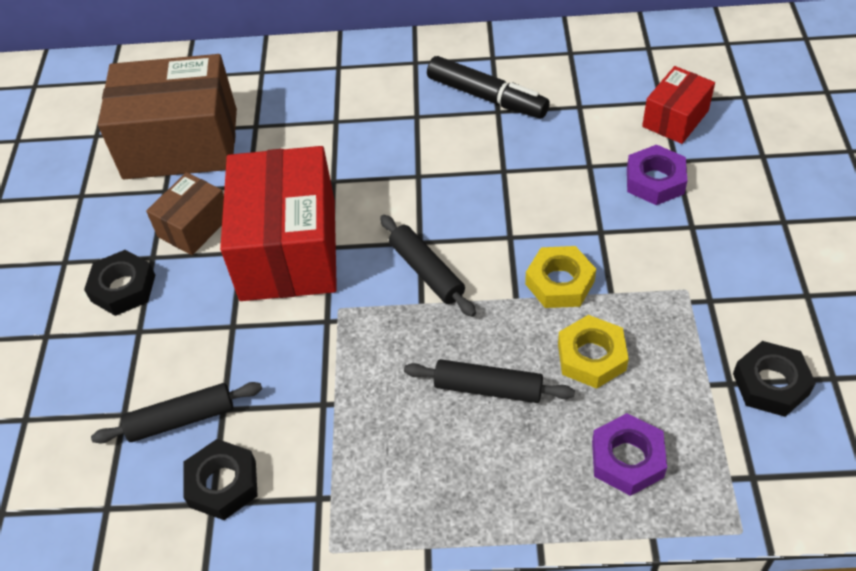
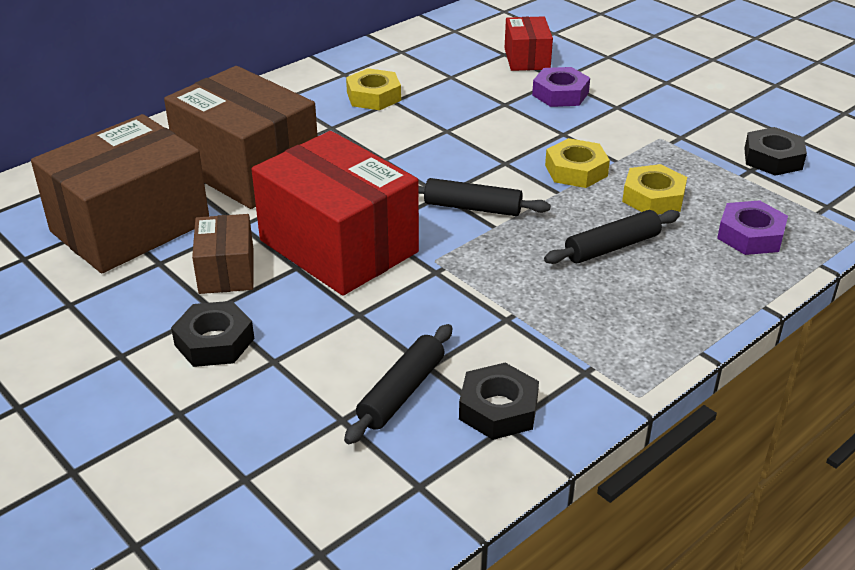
camera: 45 degrees left, 15 degrees down
black marker [427,56,550,118] -> yellow nut [346,68,401,110]
none -> brown box [164,66,318,209]

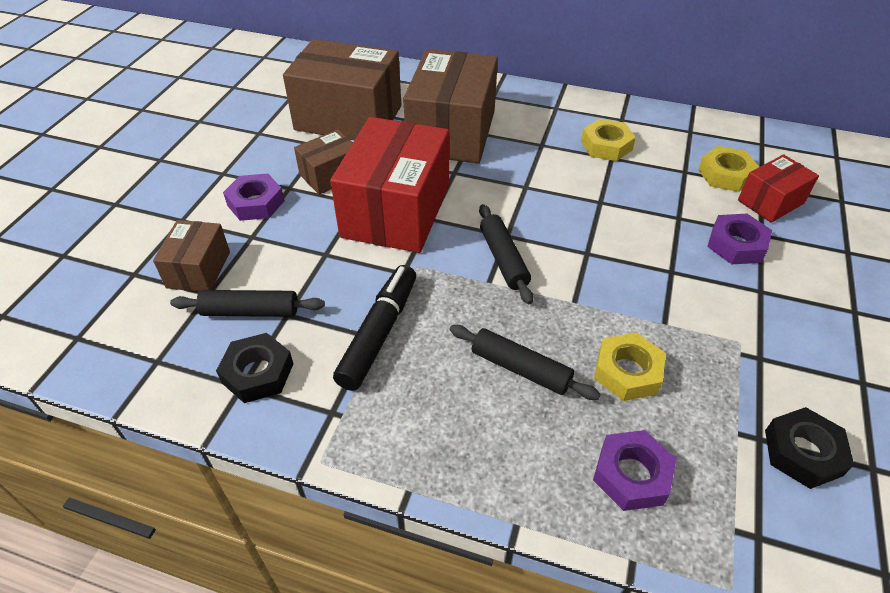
camera: 60 degrees right, 10 degrees up
black nut [171,301,254,367] -> purple nut [223,174,285,221]
yellow nut [545,138,610,188] -> yellow nut moved to [698,146,759,192]
none -> brown box [153,220,230,291]
none -> black marker [333,265,416,391]

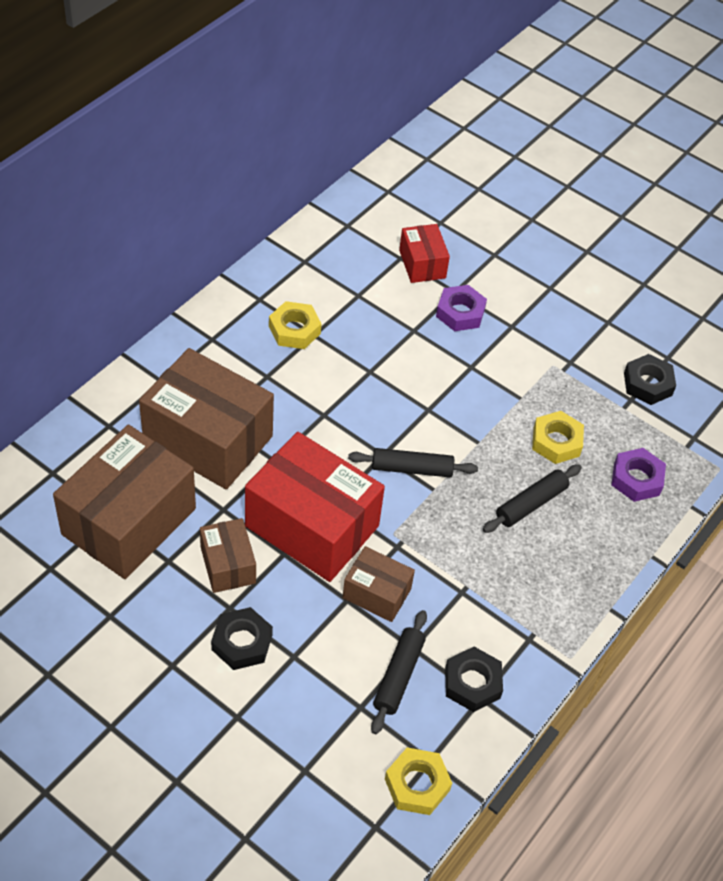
camera: 75 degrees left, 5 degrees up
brown box [153,220,230,291] -> brown box moved to [342,546,415,622]
purple nut [223,174,285,221] -> black nut [211,607,273,670]
black marker [333,265,416,391] -> none
yellow nut [698,146,759,192] -> yellow nut moved to [385,748,452,815]

